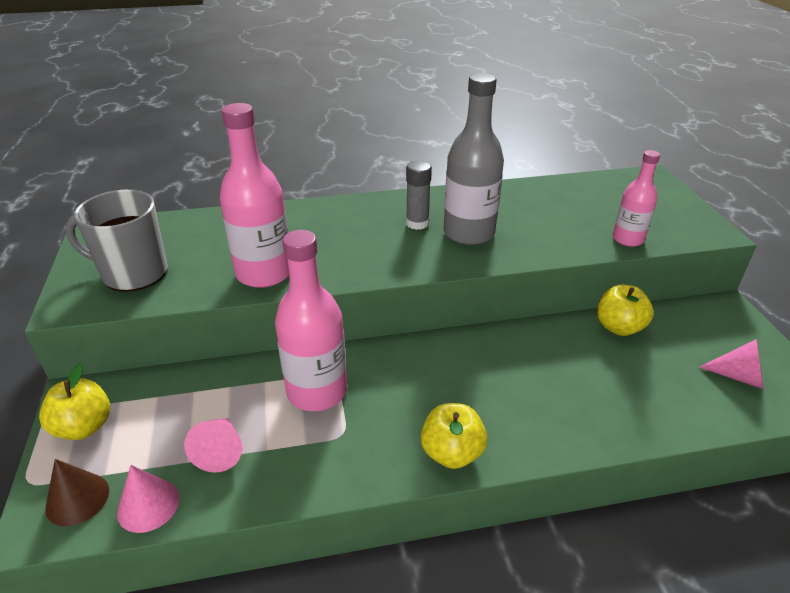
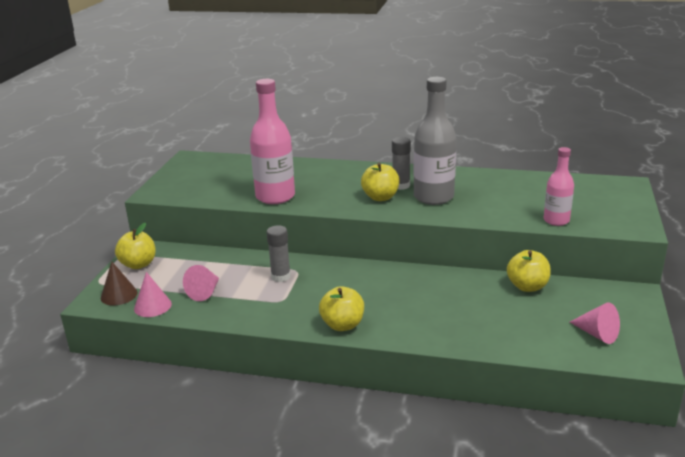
camera: 25 degrees right, 10 degrees down
grey mug [65,190,168,292] -> none
pink bottle [275,230,347,411] -> grey glue stick [267,225,291,282]
none -> yellow apple [361,163,399,201]

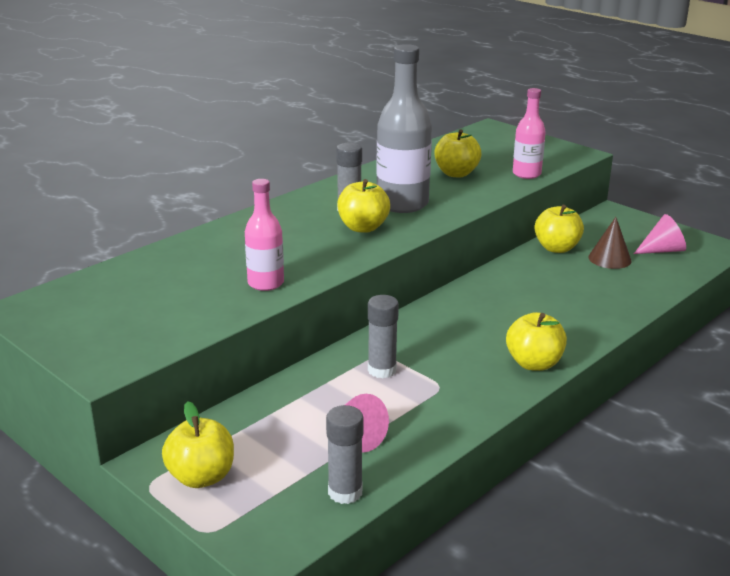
camera: 60 degrees left, 0 degrees up
brown cone [101,262,137,305] -> brown cone moved to [588,217,632,269]
pink cone [134,272,172,317] -> grey glue stick [326,405,364,504]
pink bottle [250,79,295,204] -> pink bottle [245,179,284,291], size x0.59
none -> yellow apple [434,129,482,177]

